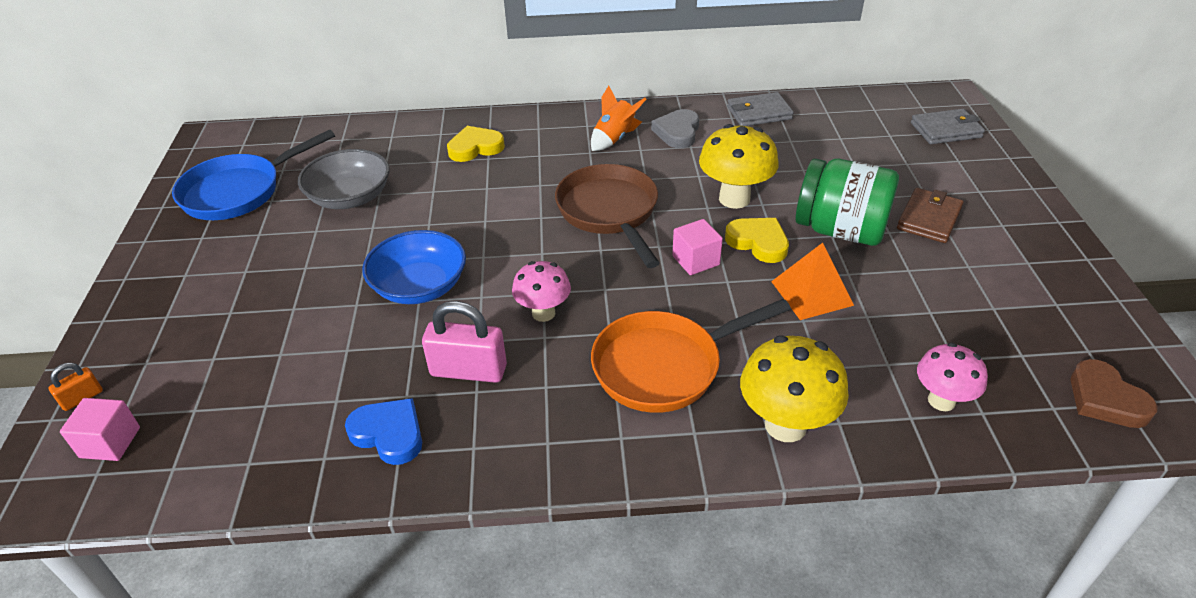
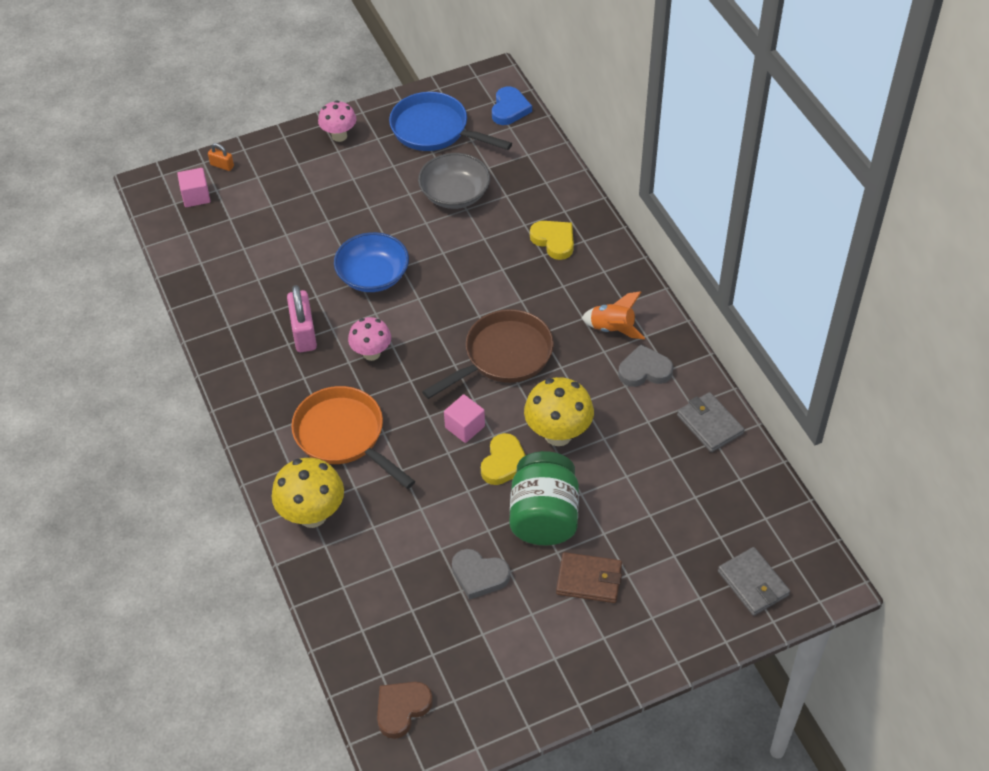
camera: 70 degrees right, 10 degrees up
blue heart [345,398,422,465] -> blue heart moved to [492,86,532,125]
orange pyramid [771,243,854,320] -> none
pink mushroom [917,343,988,411] -> pink mushroom moved to [318,100,356,142]
none -> grey heart [452,549,510,600]

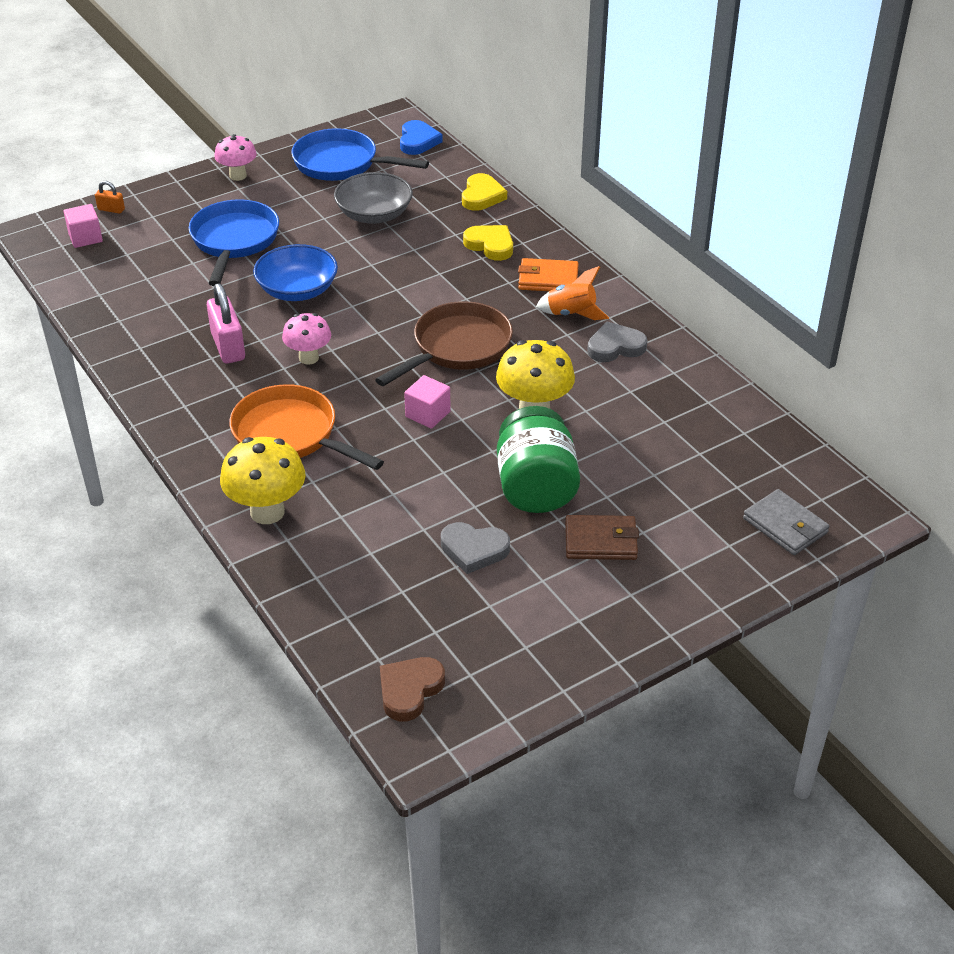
camera: 10 degrees left, 10 degrees down
yellow heart [481,433,526,485] -> yellow heart moved to [462,173,507,211]
grey wallet [677,392,744,452] -> none
none -> blue pan [189,199,279,286]
none -> orange wallet [518,258,579,291]

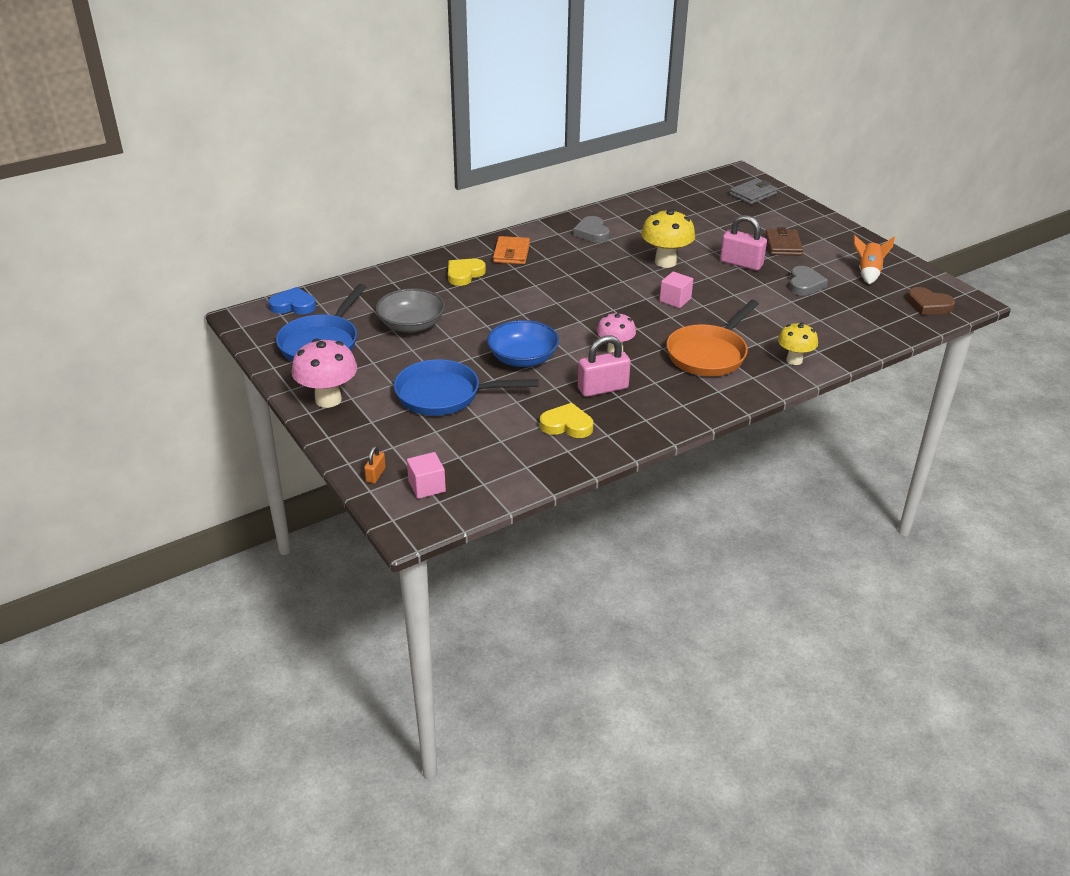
camera: 90 degrees left, 5 degrees down
pink mushroom [214,134,257,181] -> pink mushroom [291,339,357,408], size x1.54
yellow mushroom [220,437,306,524] -> yellow mushroom [778,322,818,365], size x0.65
brown pan [375,301,513,386] -> none
yellow heart [462,173,507,211] -> yellow heart moved to [540,403,593,438]
green jar [497,406,580,513] -> pink padlock [720,215,767,271]
orange rocket [536,266,609,320] -> orange rocket moved to [853,235,895,284]

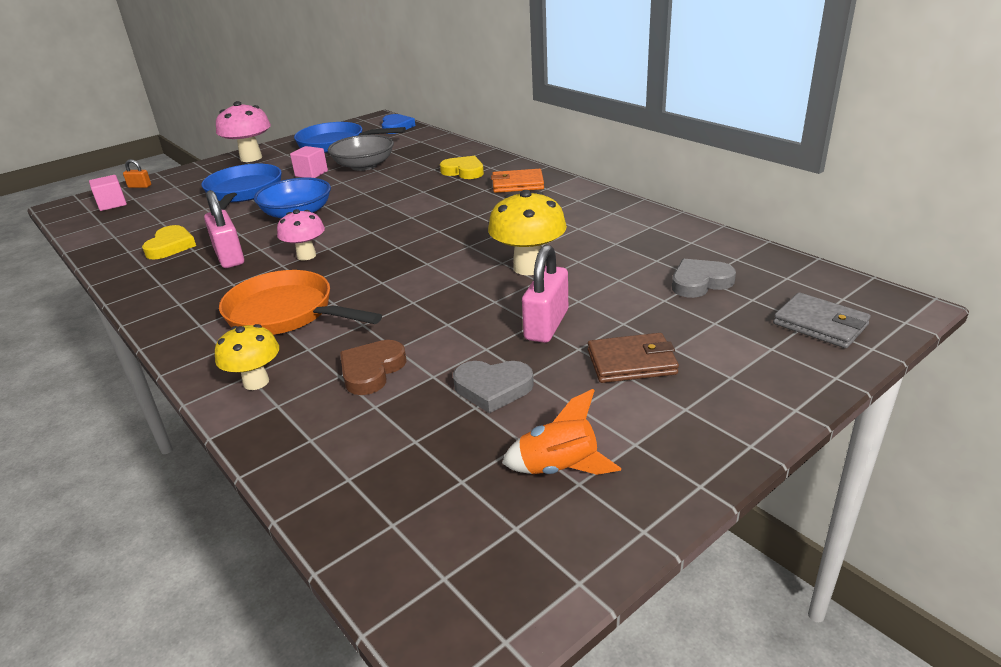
camera: 85 degrees right, 5 degrees down
grey heart [573,216,610,243] -> grey heart moved to [672,259,736,298]
pink cube [660,272,693,308] -> pink cube moved to [290,146,328,178]
brown heart [907,287,955,315] -> brown heart moved to [340,340,406,395]

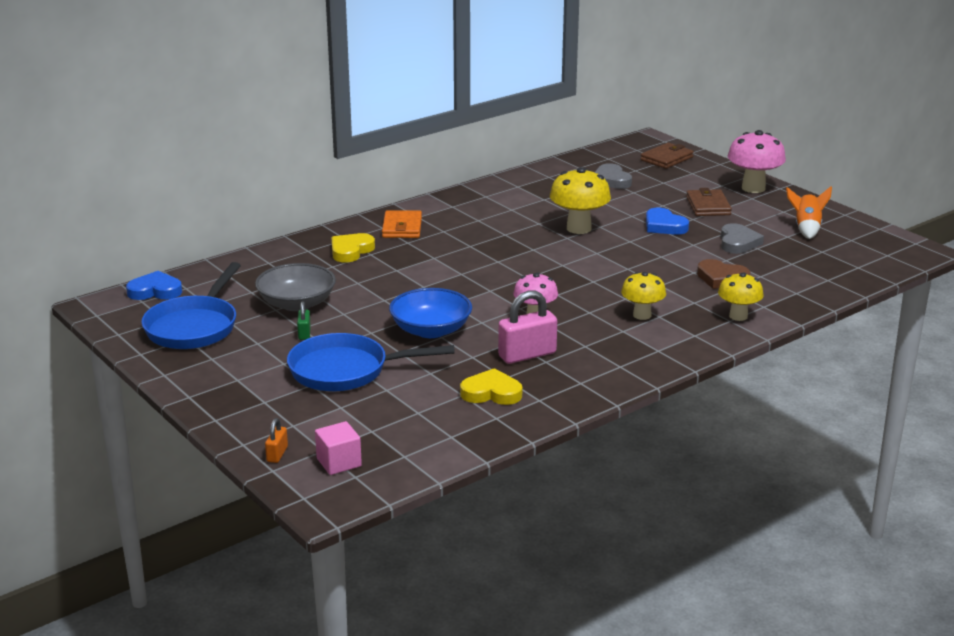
camera: 90 degrees left, 5 degrees down
pink mushroom [216,101,271,162] -> pink mushroom moved to [728,130,786,193]
orange pan [219,270,382,335] -> yellow mushroom [621,272,666,320]
pink cube [290,146,328,178] -> green padlock [297,301,311,340]
pink padlock [522,245,568,343] -> blue heart [646,207,689,235]
grey wallet [773,292,871,348] -> brown wallet [640,143,694,169]

